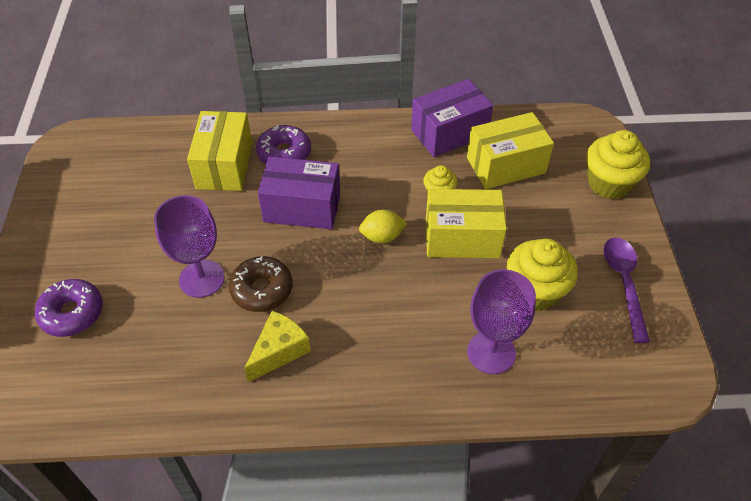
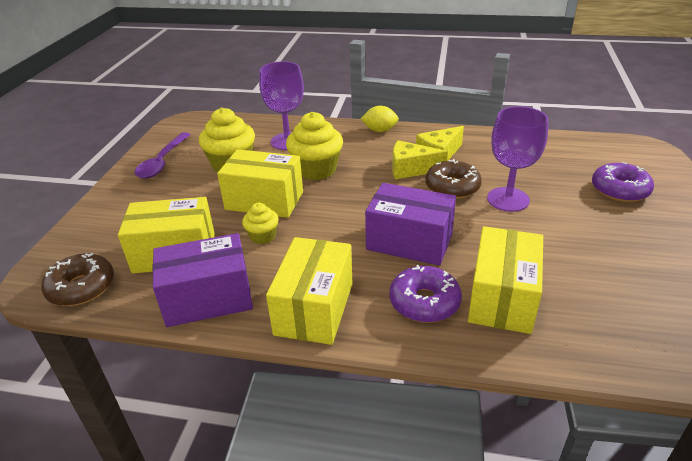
camera: 165 degrees left, 15 degrees down
yellow lemon [359,209,407,243] -> yellow lemon moved to [361,106,399,132]
yellow cupcake [586,130,650,199] -> yellow cupcake moved to [286,112,343,180]
none -> brown donut [41,253,114,306]
none -> yellow box [266,237,353,345]
none -> yellow cheese [392,140,448,179]

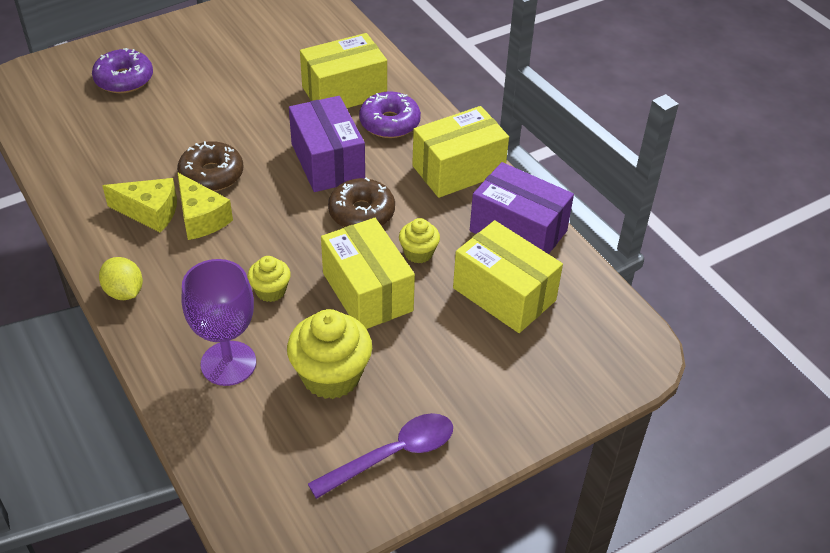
camera: 135 degrees left, 10 degrees up
brown donut [41,253,114,306] -> brown donut moved to [328,178,395,227]
yellow cupcake [286,112,343,180] -> yellow cupcake [248,256,291,302], size x0.55
purple goblet [487,106,548,212] -> none

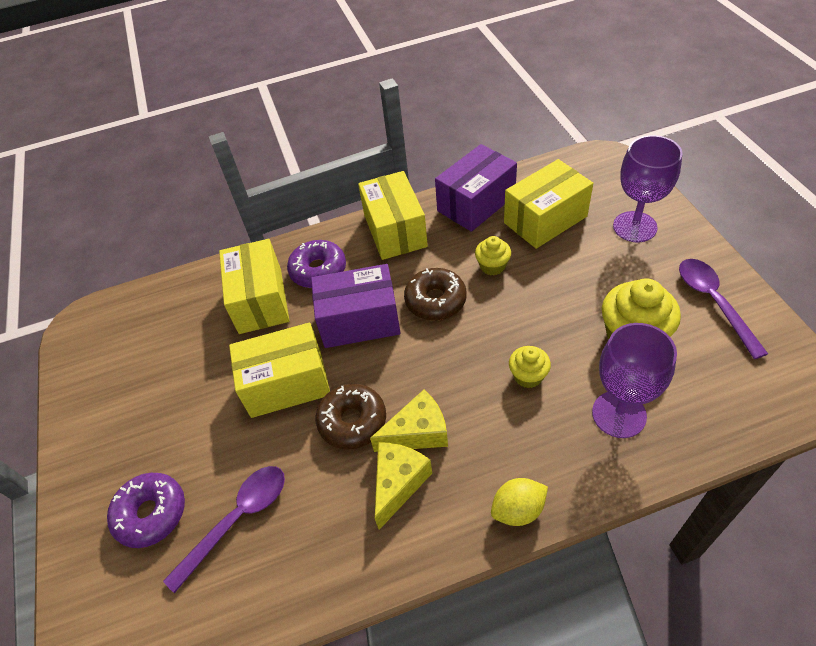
camera: 70 degrees left, 5 degrees up
yellow box [321,218,415,329] -> yellow box moved to [229,323,330,418]
none -> purple spoon [163,466,285,593]
none -> purple goblet [613,135,683,242]

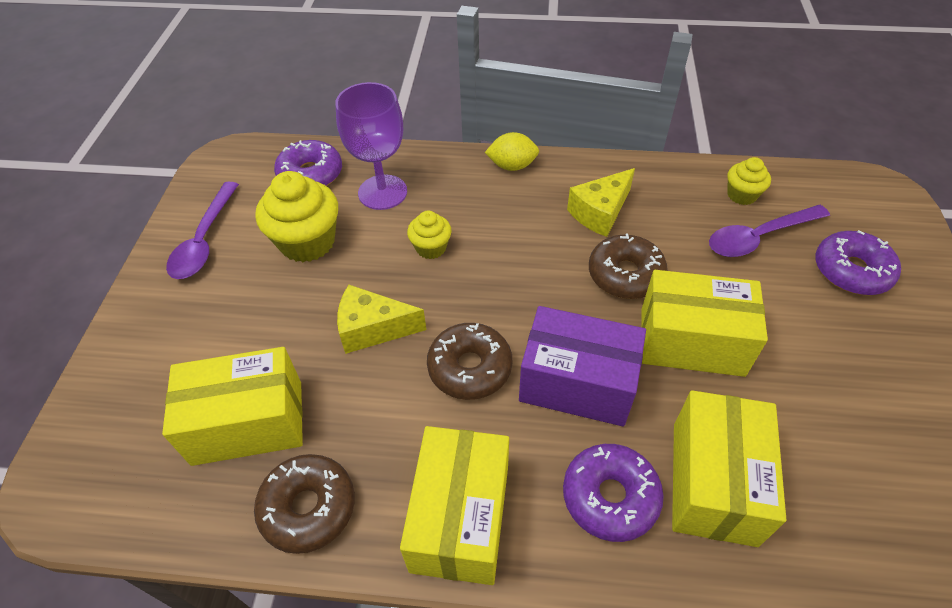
camera: 160 degrees left, 0 degrees up
yellow cheese [370,390,448,452] -> yellow cheese moved to [337,285,426,354]
purple box [435,144,517,232] -> brown donut [254,454,355,554]
yellow cupcake [475,236,511,275] -> yellow cupcake moved to [727,157,771,205]
purple goblet [613,135,683,242] -> none
none -> purple donut [274,140,342,186]

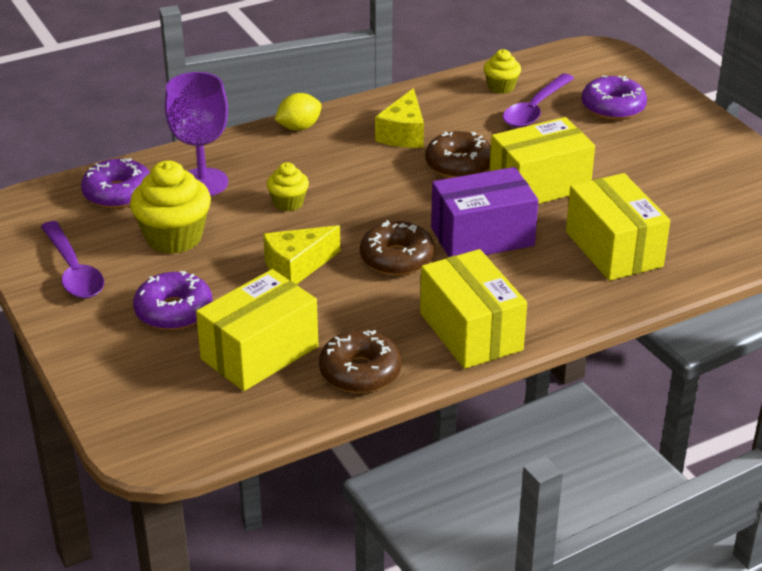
camera: 35 degrees left, 15 degrees down
purple donut [563,444,664,542] -> purple donut moved to [133,271,212,330]

